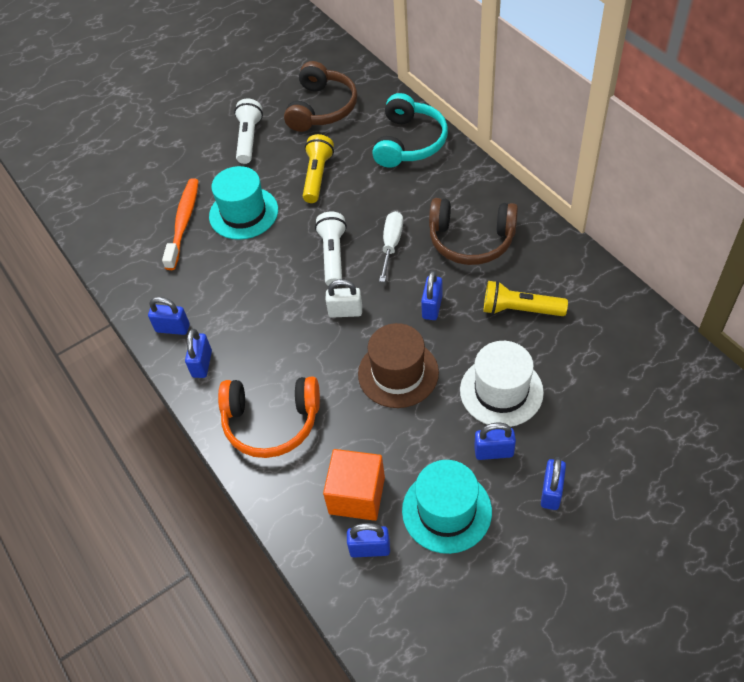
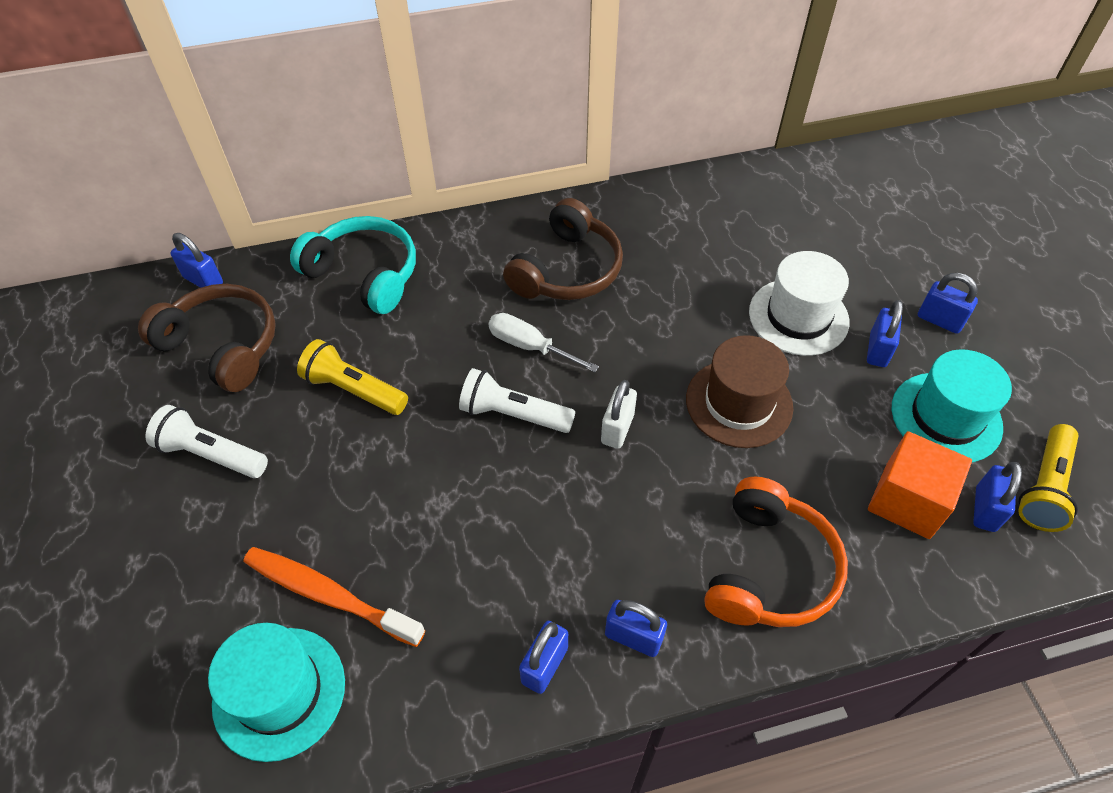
camera: 75 degrees left, 0 degrees up
turquoise hat [209,166,278,240] -> turquoise hat moved to [208,623,345,762]
blue padlock [421,270,443,320] -> blue padlock moved to [170,233,223,288]
yellow flashlight [483,281,568,316] -> yellow flashlight moved to [1018,424,1079,532]

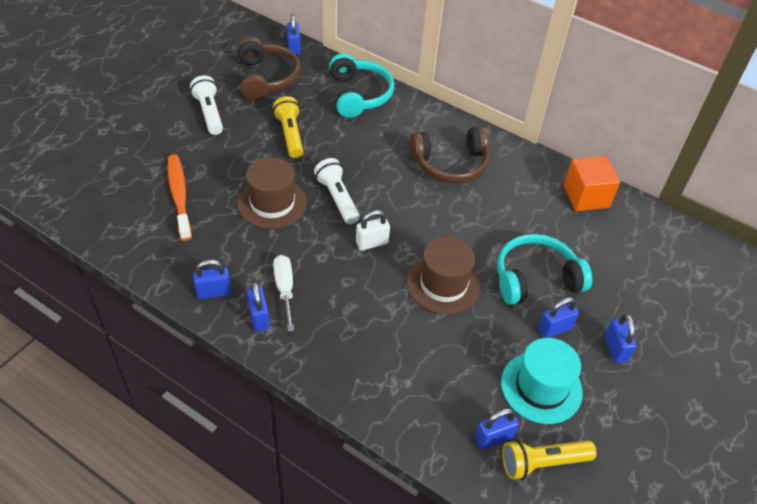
camera: 45 degrees right, 5 degrees down
turquoise hat [208,623,345,762] -> none
white screwdriver [489,313,599,372] -> white screwdriver moved to [273,255,294,331]
orange headphones [704,477,848,627] -> none
white hat [749,251,849,356] -> turquoise headphones [497,234,592,305]
orange cube [868,431,972,539] -> orange cube moved to [563,156,620,211]
none -> brown hat [238,157,307,229]

